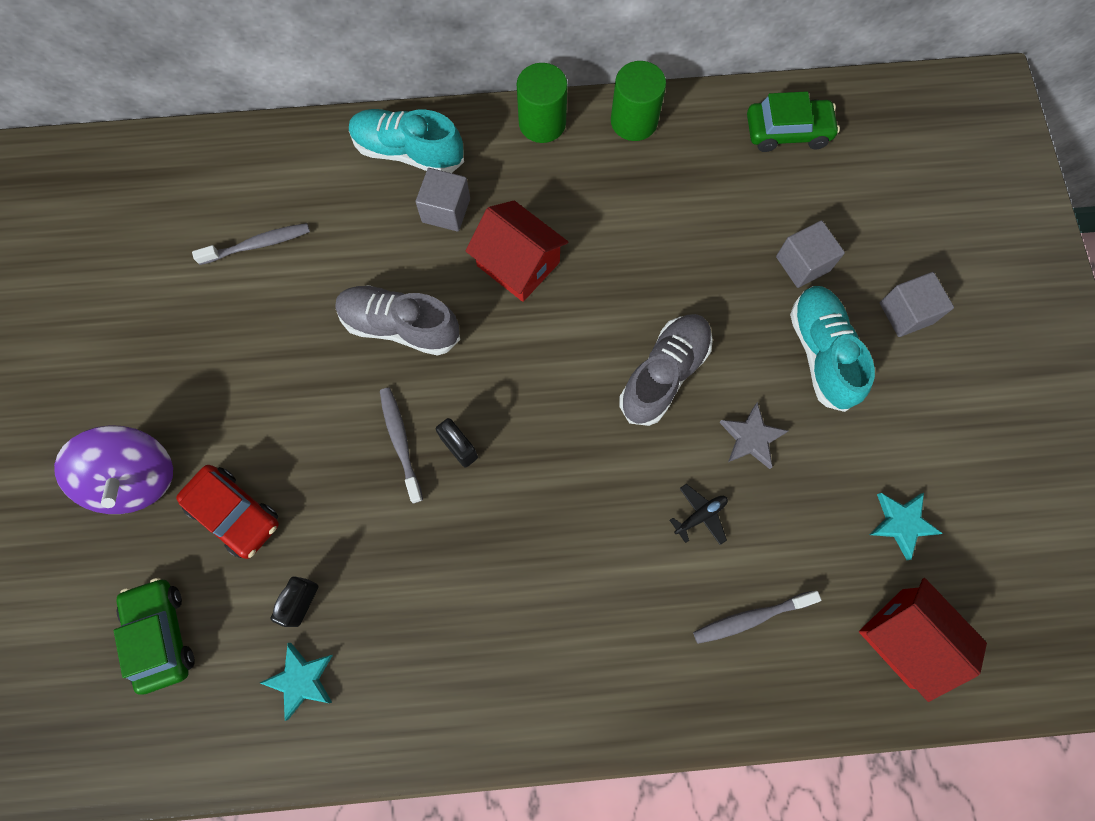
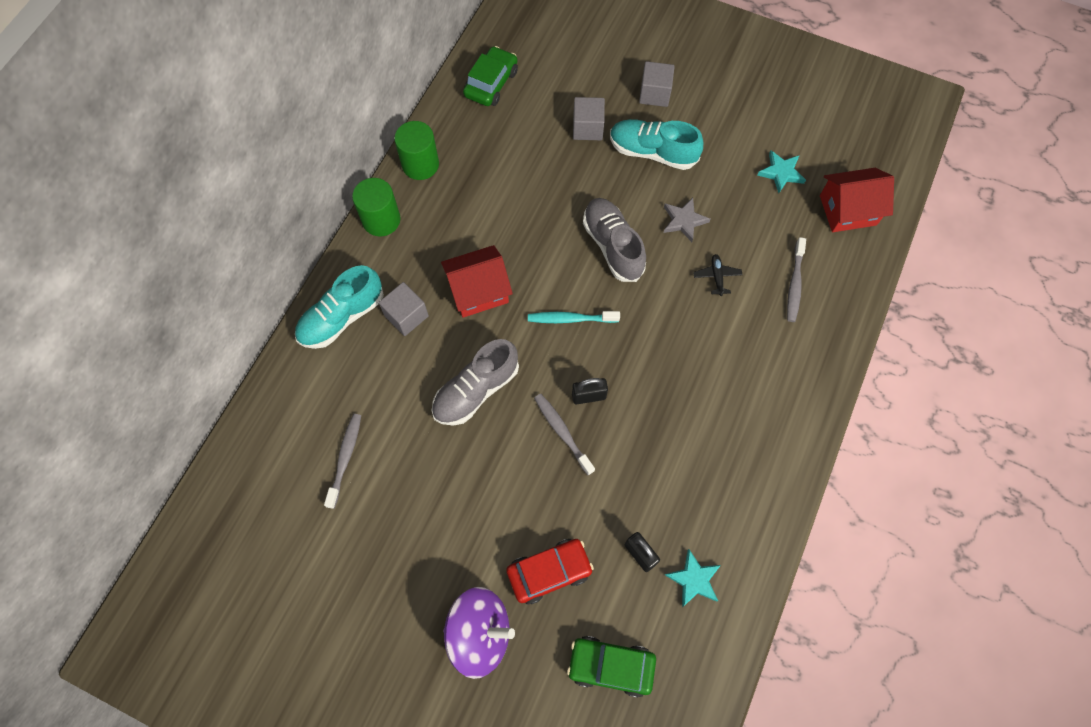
camera: 60 degrees left, 5 degrees down
grey toothbrush [380,387,423,503] -> grey toothbrush turned 45 degrees clockwise [534,394,595,475]
none -> turquoise toothbrush [528,311,620,323]

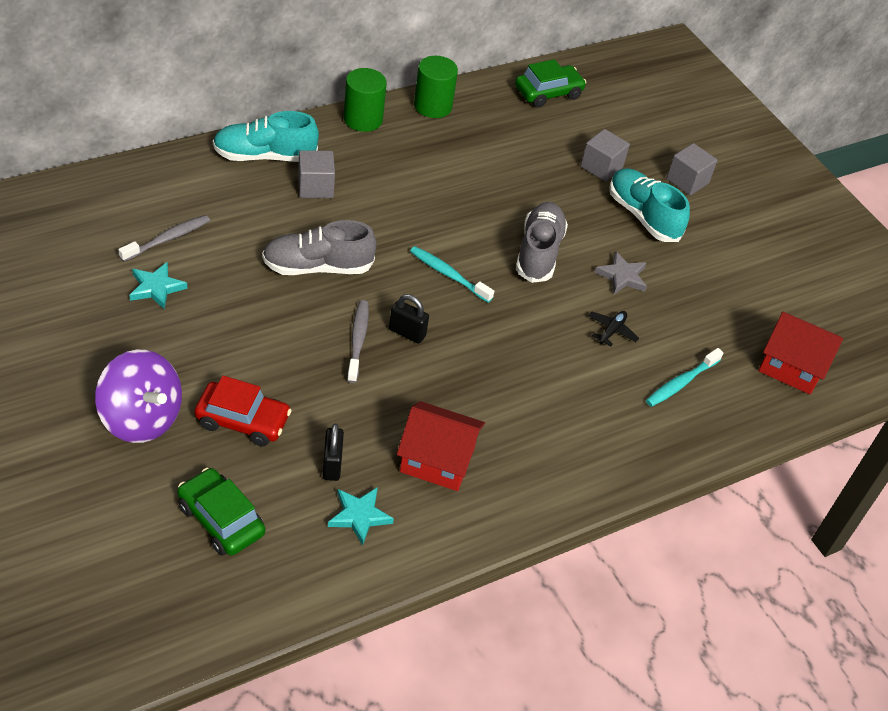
camera: 30 degrees right, 20 degrees down
red house [441,245,513,318] -> red house moved to [397,401,485,491]
turquoise star [757,151,806,193] -> turquoise star moved to [129,262,188,309]
grey toothbrush [787,237,806,322] -> turquoise toothbrush [646,348,724,407]

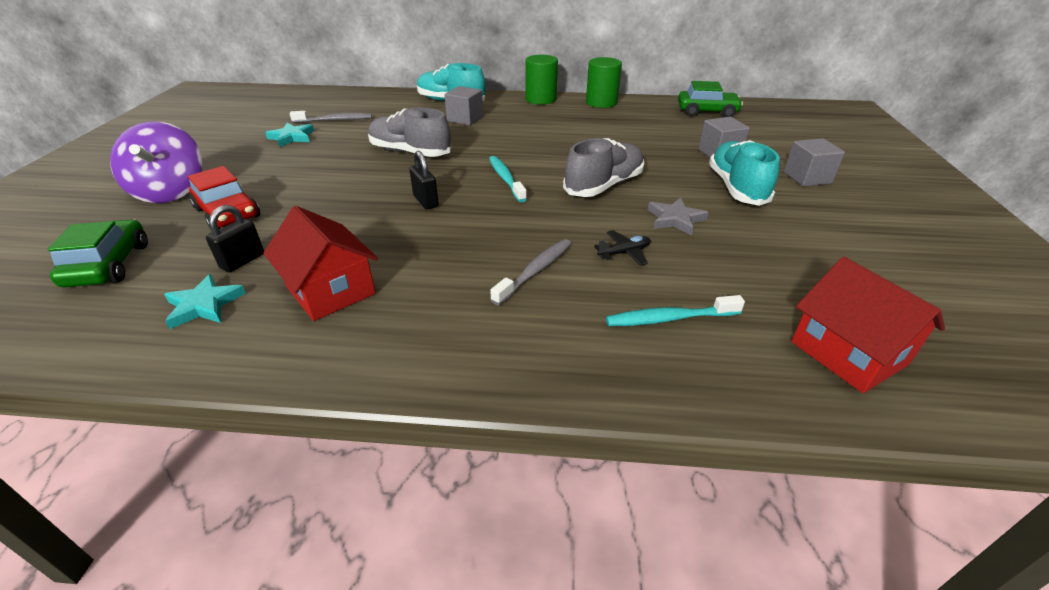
camera: 40 degrees right, 10 degrees down
grey toothbrush [347,300,369,383] -> grey toothbrush moved to [490,239,571,305]

